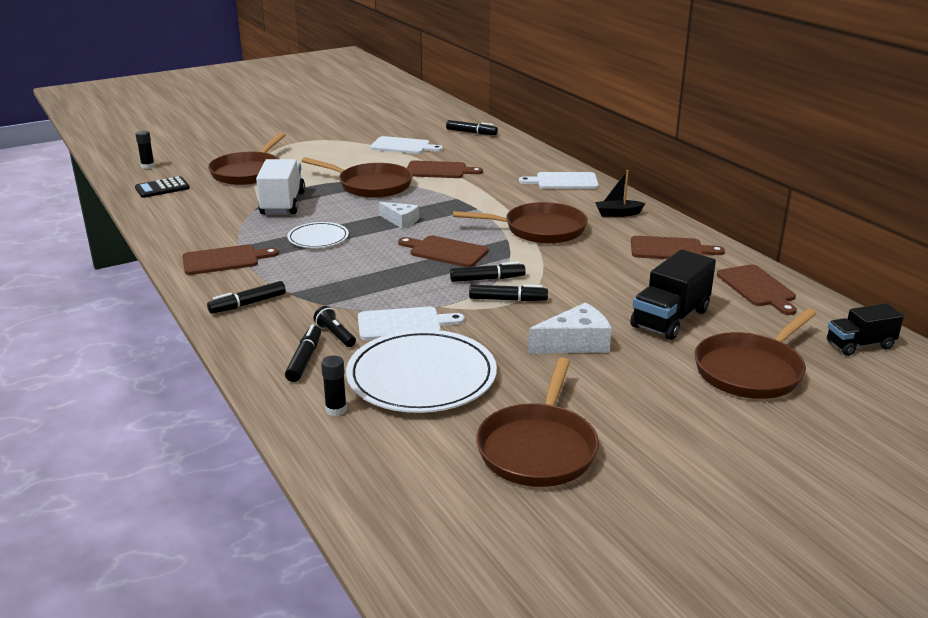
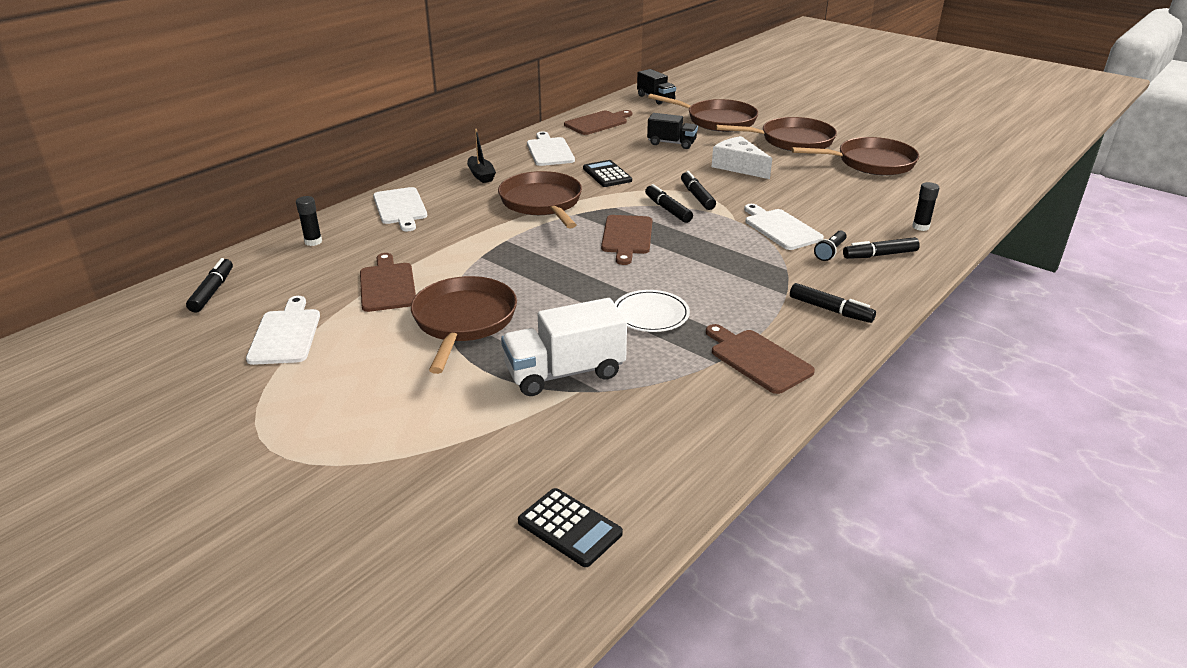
camera: 110 degrees left, 5 degrees up
black glue stick [135,130,155,169] -> black glue stick moved to [296,196,322,246]
brown pan [208,133,286,185] -> brown pan moved to [716,117,837,151]
white plate [346,329,497,413] -> none
white cheese [379,202,419,229] -> none
black truck [630,249,716,340] -> black truck [647,113,698,149], size x0.65
brown cutting board [631,236,725,259] -> white cutting board [527,131,575,166]
none -> black calculator [583,160,632,187]

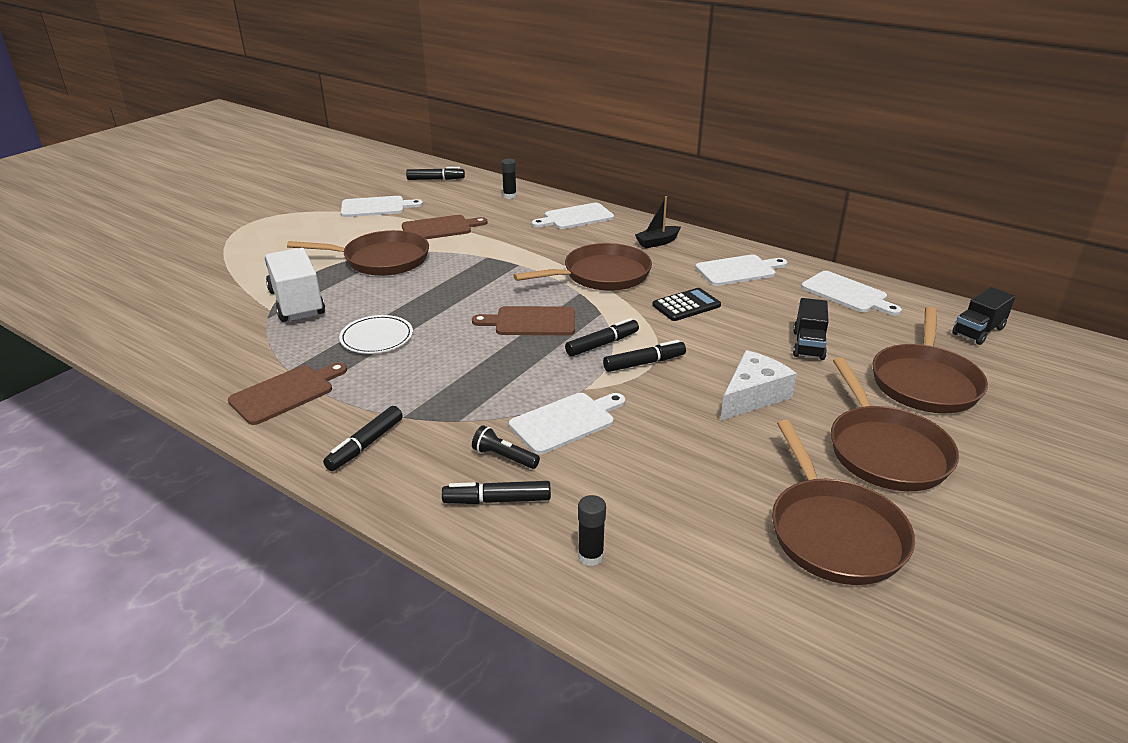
camera: 85 degrees right, 0 degrees up
black calculator [518,488,623,567] -> none
brown cutting board [564,110,632,135] -> white cutting board [801,271,902,316]
black marker [843,237,920,259] -> black marker turned 75 degrees counterclockwise [442,481,551,504]

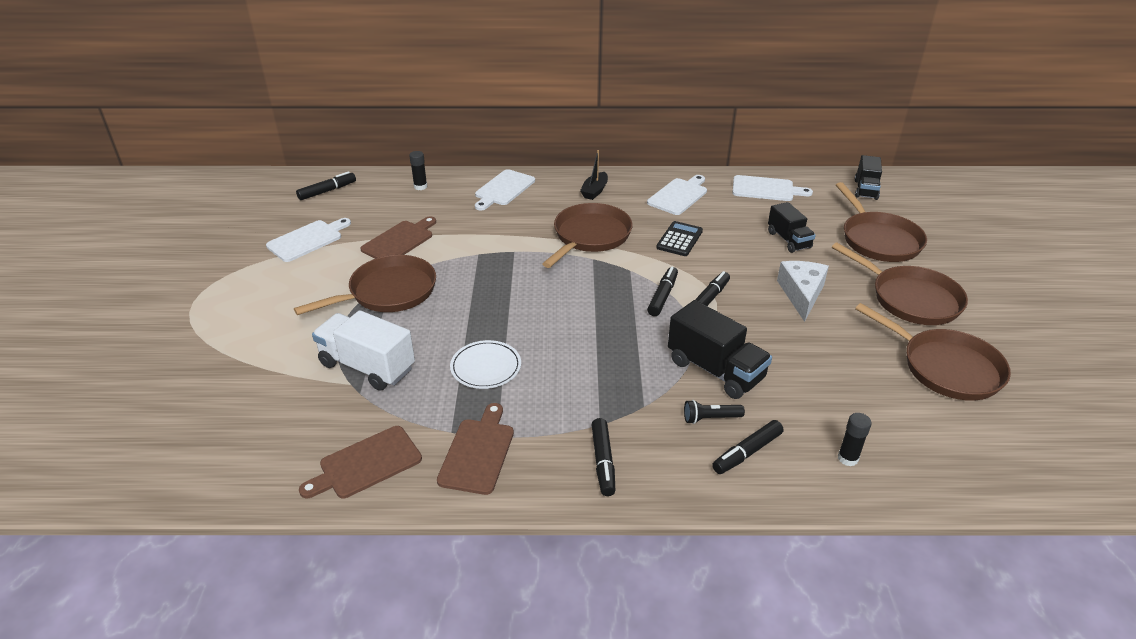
camera: 35 degrees left, 5 degrees up
brown cutting board [472,306,575,335] -> brown cutting board moved to [299,426,422,498]
white cutting board [509,393,625,454] -> black truck [668,300,772,399]

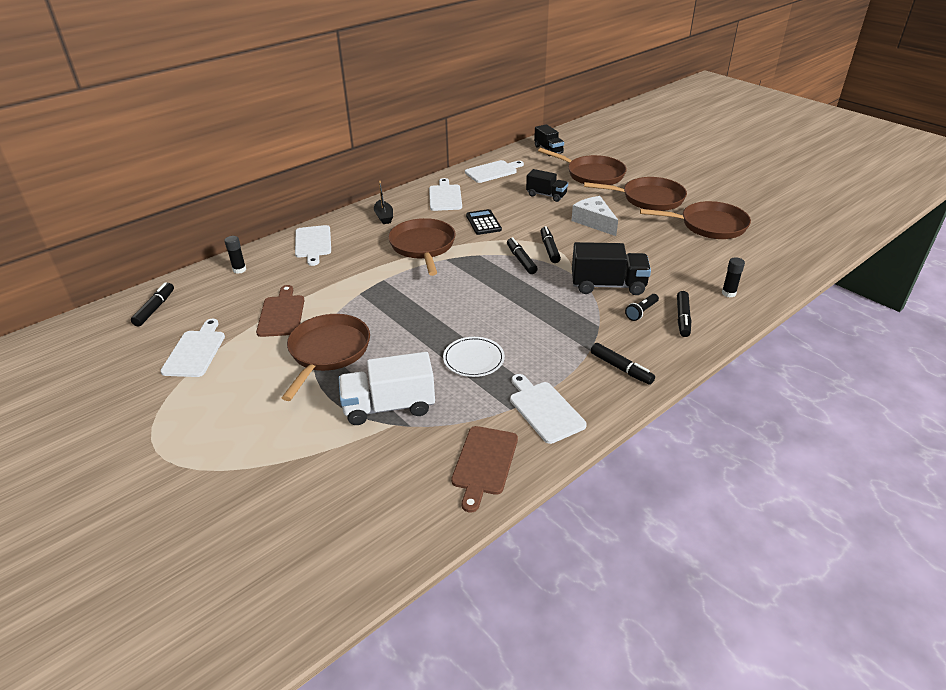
camera: 40 degrees left, 0 degrees up
brown cutting board [437,403,514,495] -> white cutting board [510,374,587,444]

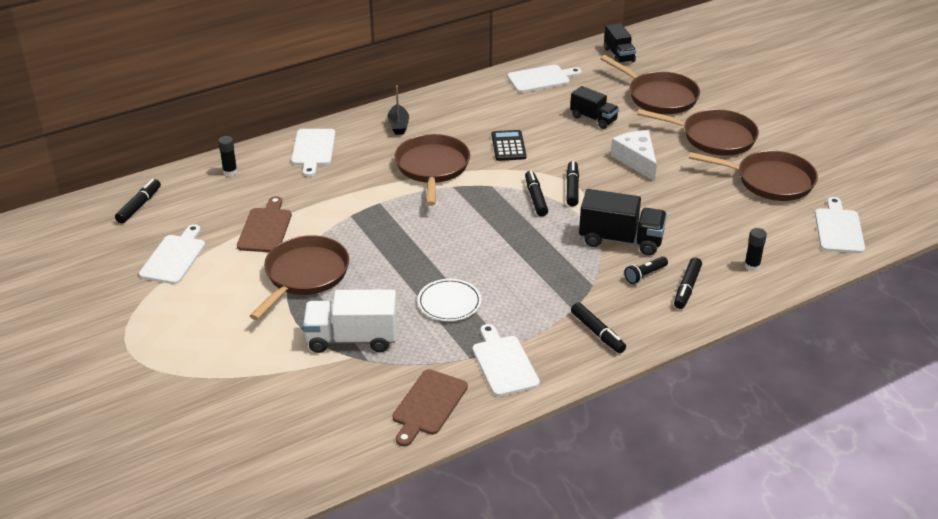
camera: 10 degrees right, 0 degrees up
white cutting board [429,178,462,211] -> white cutting board moved to [815,197,865,253]

